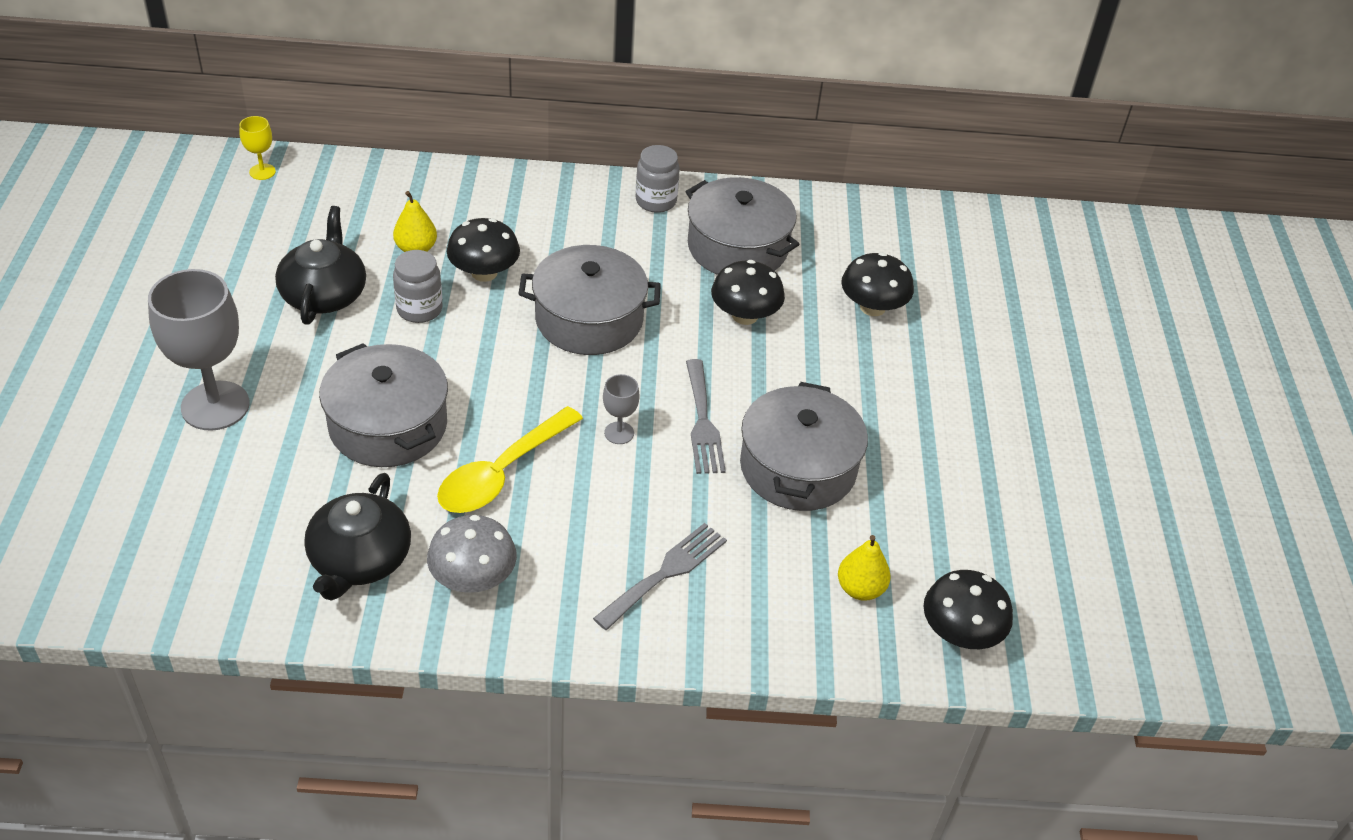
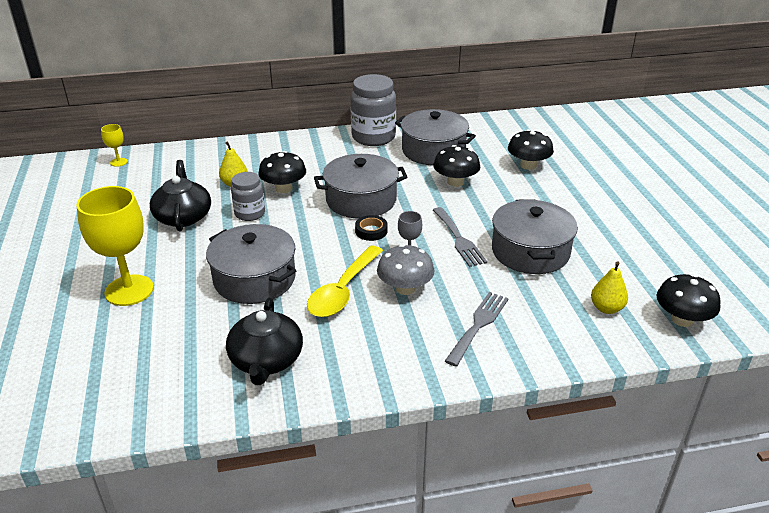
camera: 10 degrees left, 10 degrees down
grey goblet [148,269,250,431] -> yellow goblet [77,186,154,306]
grey mushroom [427,515,517,593] -> grey mushroom moved to [377,244,434,295]
grey jar [636,145,680,213] -> grey jar [351,74,396,146], size x1.68
none -> black tape [355,215,388,241]

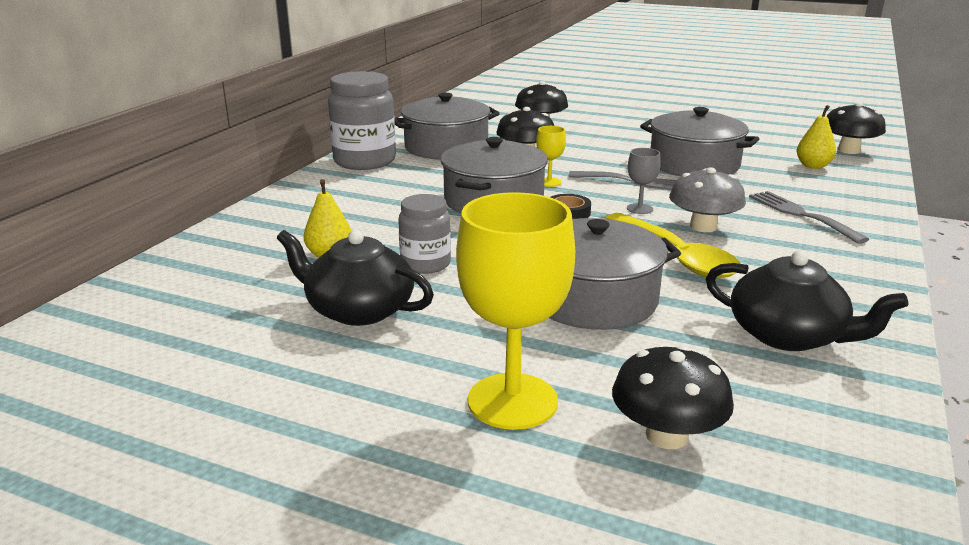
camera: 55 degrees left, 10 degrees down
yellow goblet [101,124,128,167] -> yellow goblet moved to [536,126,566,187]
black mushroom [258,151,306,193] -> black mushroom moved to [612,345,734,449]

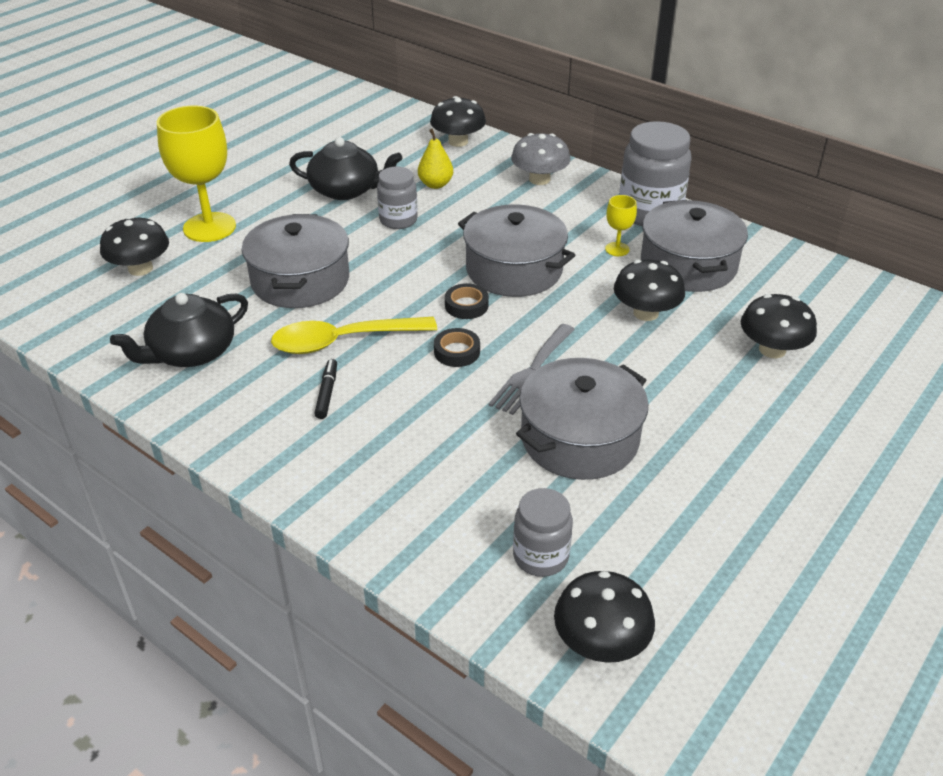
camera: 105 degrees right, 15 degrees up
black teapot [277,230,434,326] -> black teapot turned 60 degrees clockwise [289,137,403,200]
yellow goblet [536,126,566,187] -> yellow goblet moved to [605,195,637,256]
grey goblet [627,148,661,214] -> black tape [434,328,480,367]
grey mushroom [669,167,746,232] -> grey mushroom moved to [511,133,570,185]
grey fork [749,191,869,244] -> none
yellow pear [796,105,836,169] -> grey jar [513,488,573,577]
none -> black marker [314,359,337,419]
none -> black mushroom [430,96,486,147]

